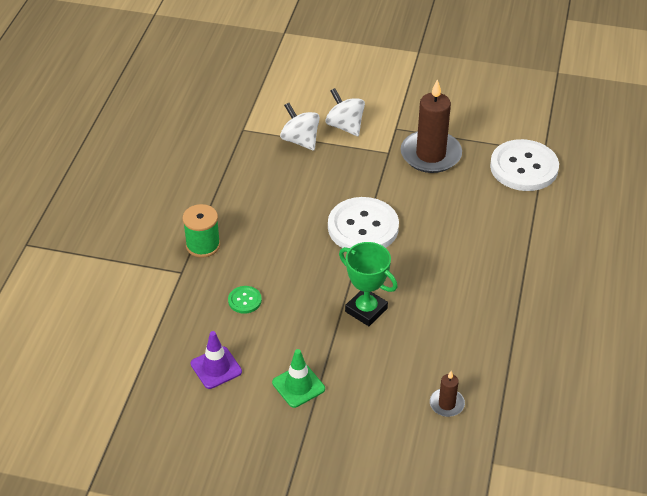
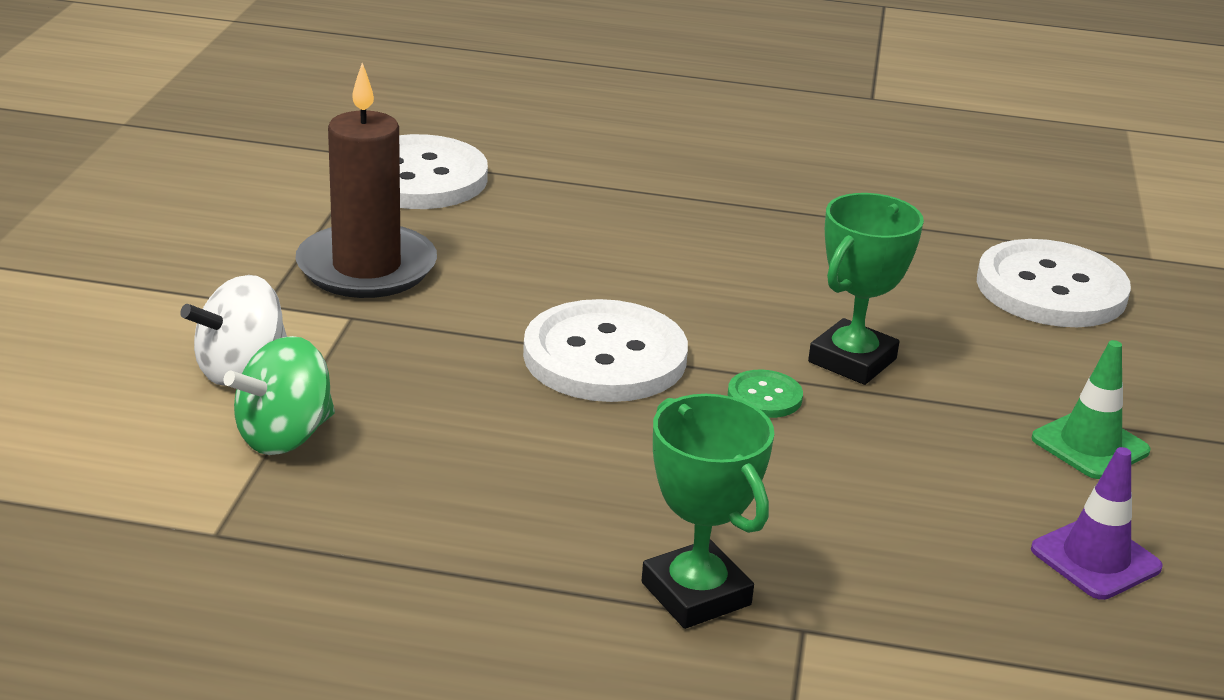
camera: 95 degrees left, 15 degrees down
green spool [183,204,220,258] -> green trophy [642,394,774,629]
green button [228,286,262,314] -> green button moved to [728,370,803,418]
white spinning top [280,103,320,151] -> green spinning top [223,336,335,455]
brown candle [430,371,465,417] -> white button [977,239,1131,327]

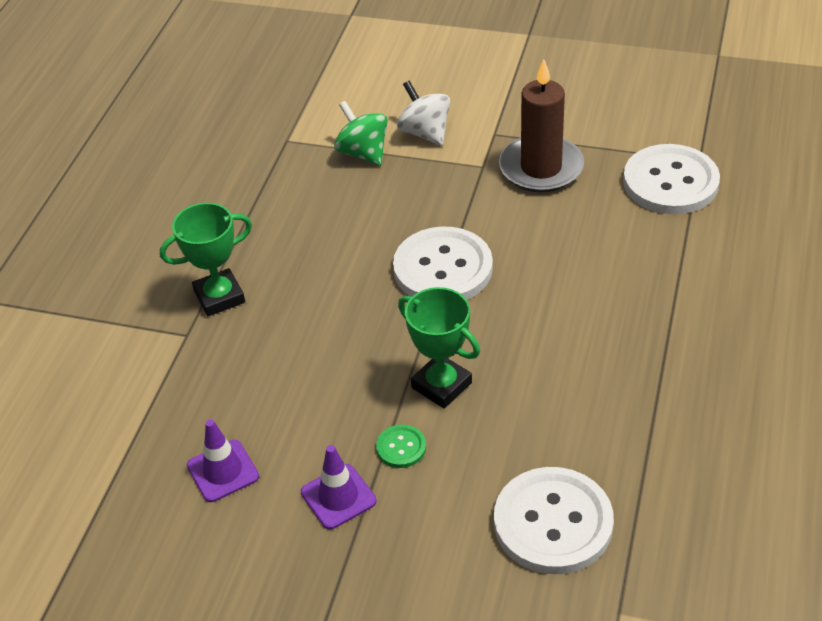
camera: 100 degrees right, 15 degrees up
green button [728,370,803,418] -> green button moved to [376,425,426,468]
green traffic cone [1031,340,1151,479] -> purple traffic cone [301,445,377,529]

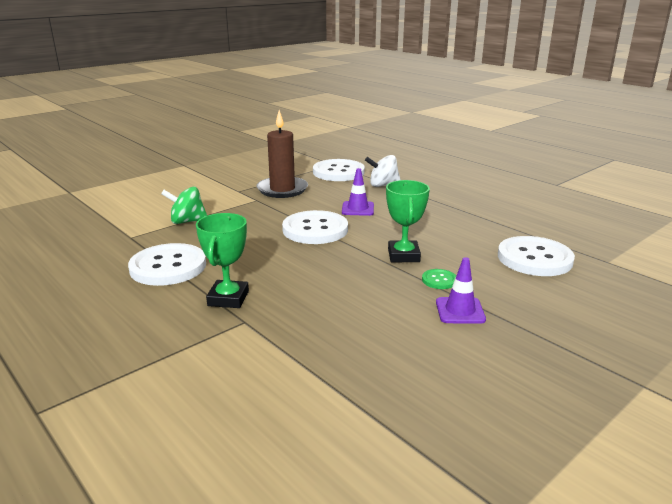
camera: 60 degrees left, 20 degrees down
purple traffic cone [187,419,259,502] -> purple traffic cone moved to [342,168,374,216]
white spinning top [397,81,450,146] -> white spinning top moved to [365,155,401,187]
green trophy [398,287,480,409] -> green trophy turned 75 degrees counterclockwise [386,180,430,262]
none -> white button [128,243,206,286]

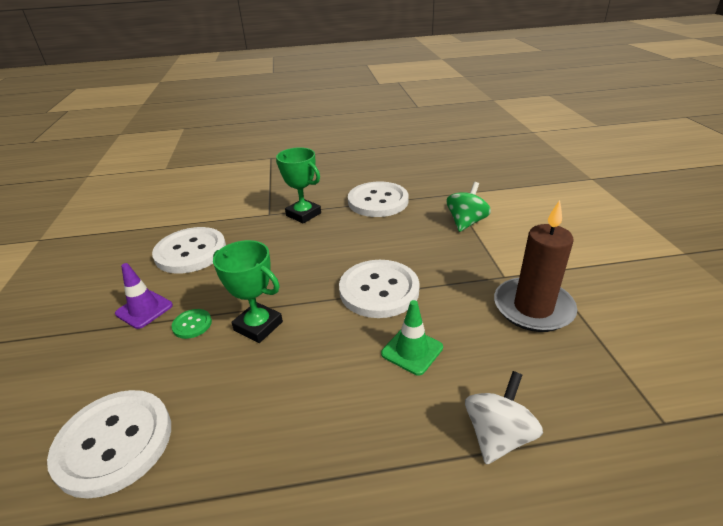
camera: 125 degrees right, 10 degrees up
white button [313,159,365,181] -> white button moved to [152,227,226,274]
purple traffic cone [342,168,374,216] -> green traffic cone [381,300,443,376]

